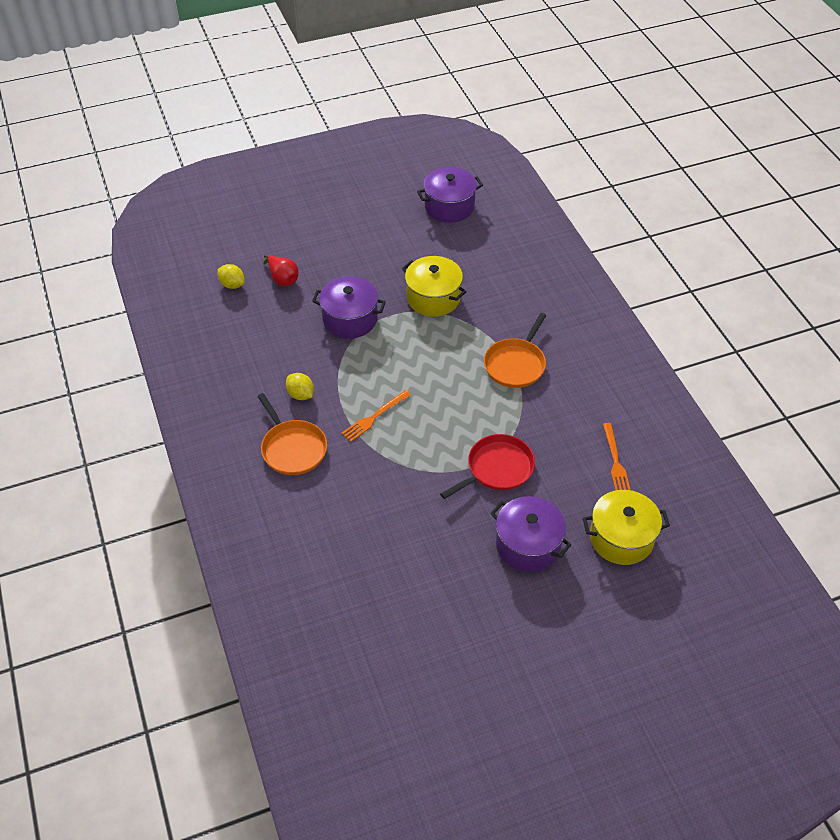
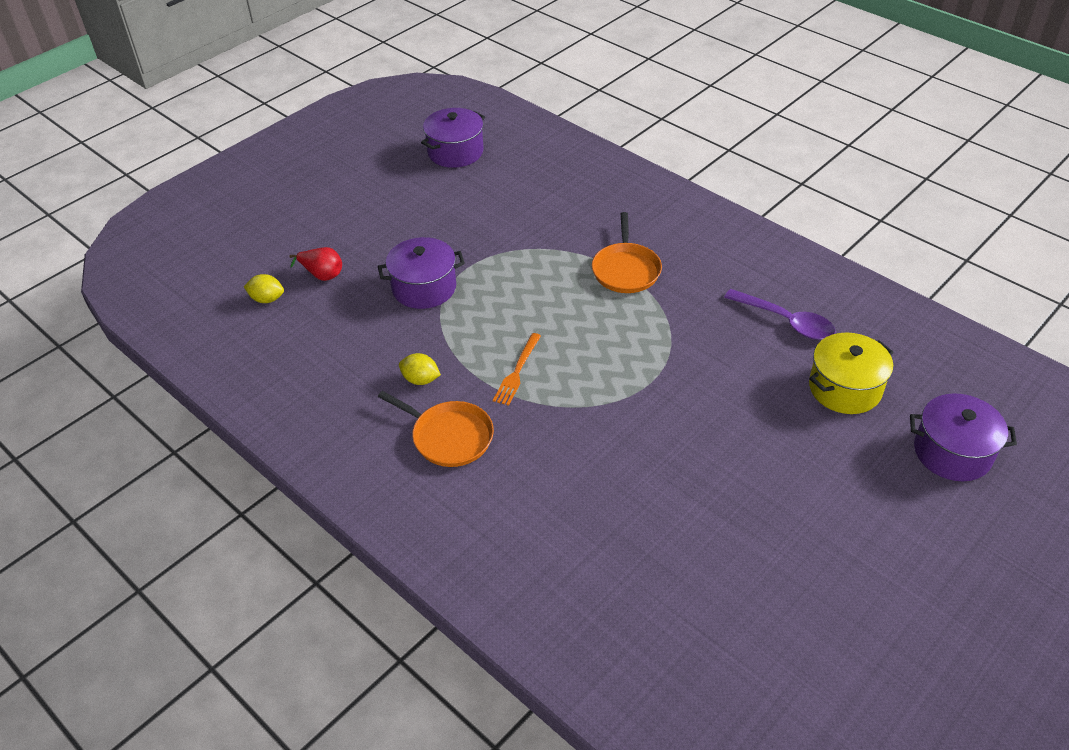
camera: 25 degrees left, 5 degrees down
yellow pot [402,256,467,317] -> none
red pan [440,434,535,499] -> none
purple pot [491,496,571,572] -> purple pot moved to [910,393,1017,481]
orange fork [603,423,630,490] -> purple spoon [724,289,836,340]

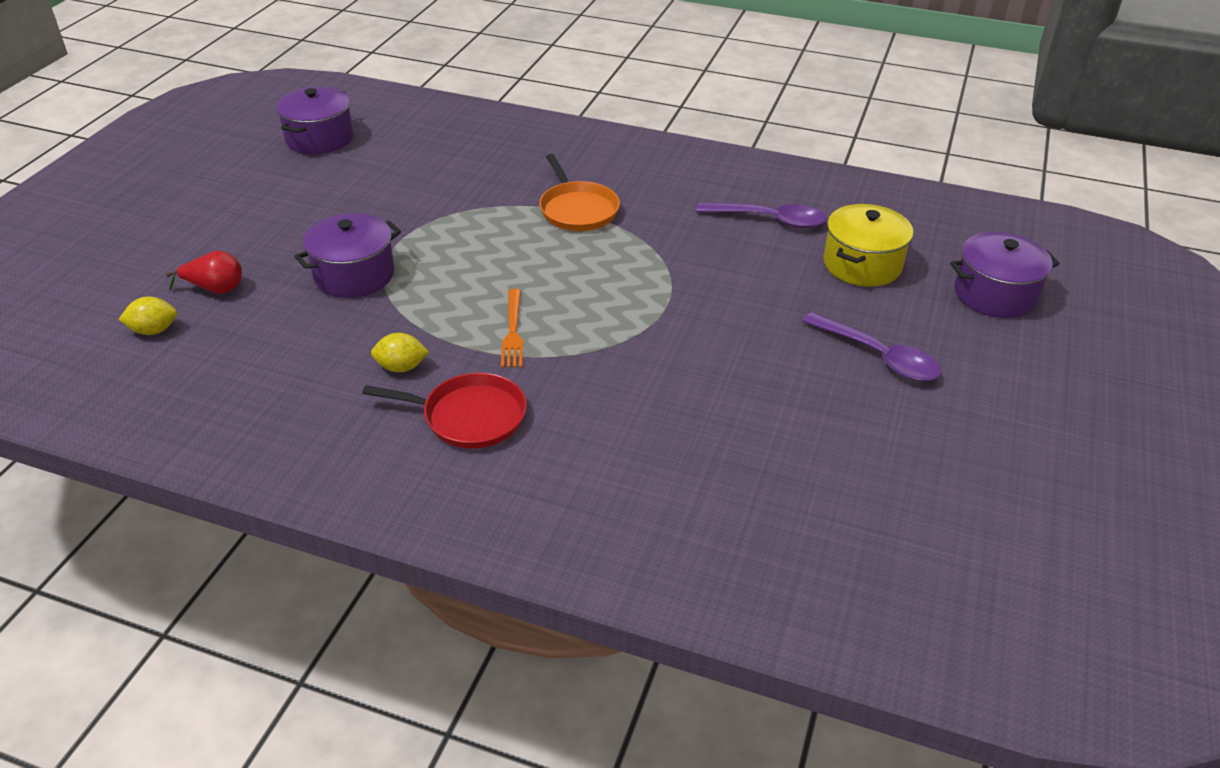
camera: 25 degrees left, 5 degrees down
orange pan [378,391,494,467] -> red pan [362,373,527,448]
none -> purple spoon [802,312,942,381]

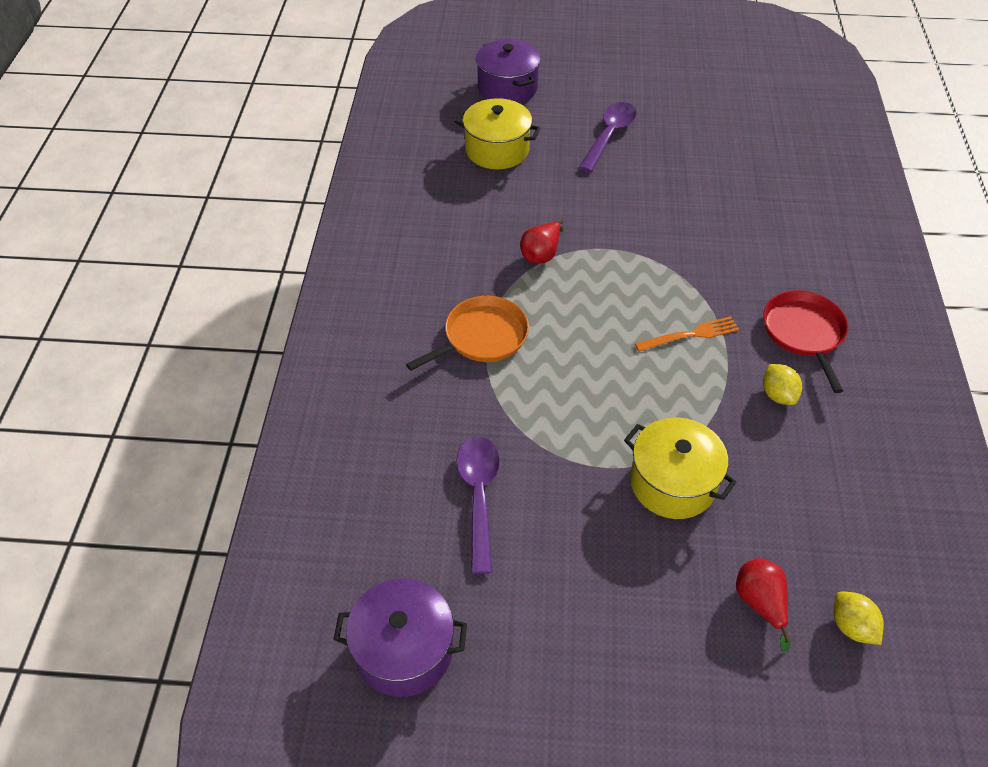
camera: 105 degrees left, 10 degrees up
purple pot [294,213,401,298] -> yellow pot [624,417,737,519]
purple spoon [696,202,827,228] -> purple spoon moved to [456,436,500,574]
none -> red pear [520,220,564,264]

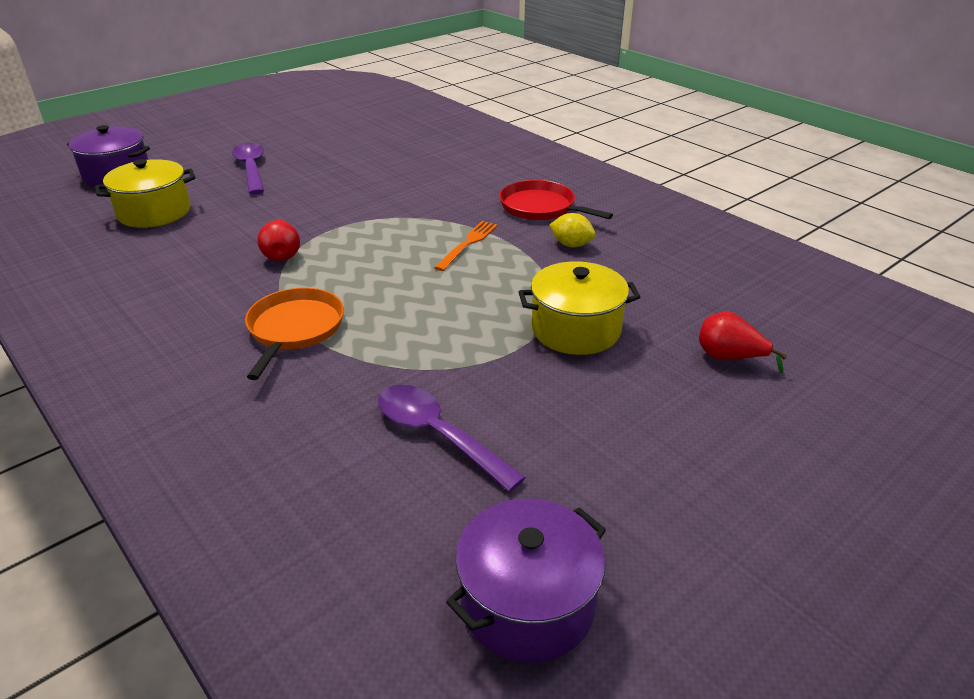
camera: 45 degrees left, 15 degrees down
yellow lemon [833,592,884,645] -> none

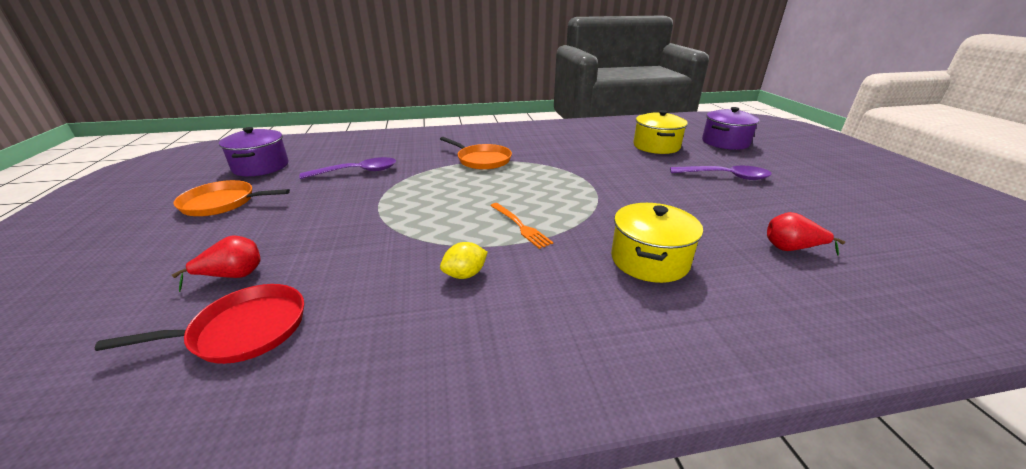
camera: 120 degrees right, 5 degrees down
red pear [257,219,300,261] -> red pear moved to [767,212,845,256]
red pan [499,180,613,220] -> red pan moved to [95,284,304,364]
yellow pot [519,261,640,355] -> yellow pot moved to [611,203,703,283]
none -> orange pan [174,180,290,216]

